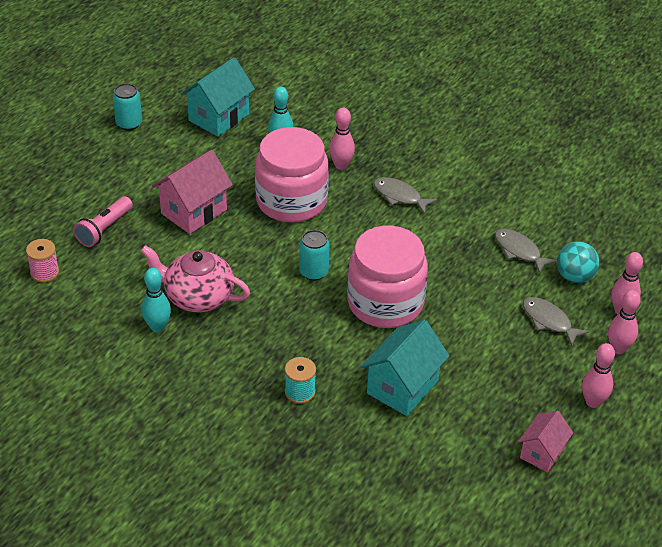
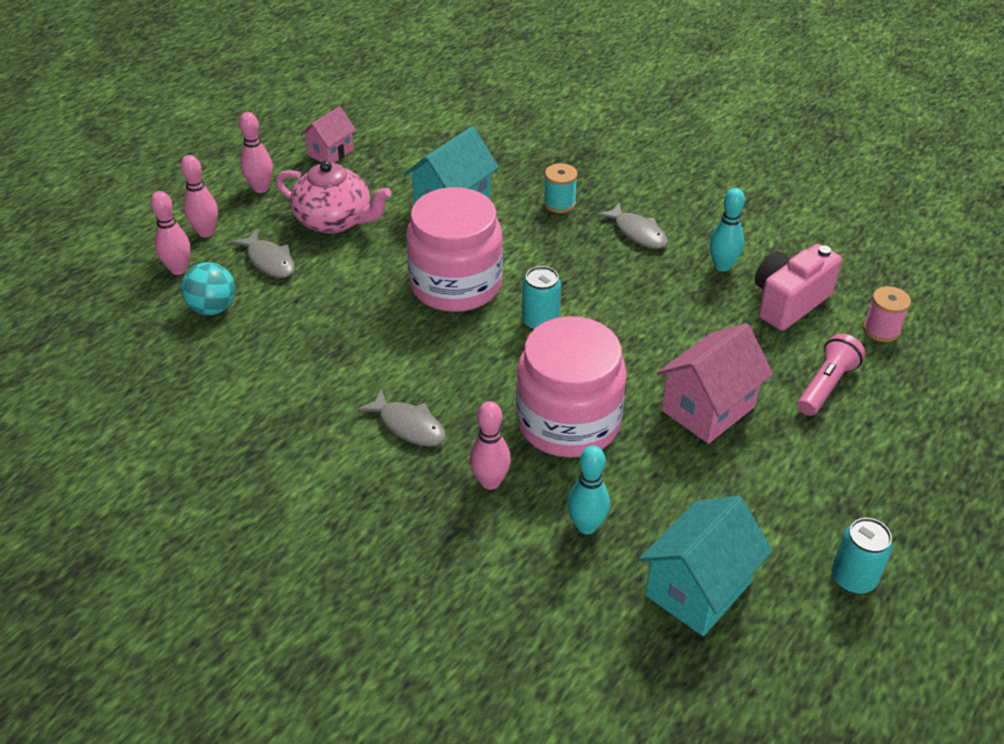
camera: 175 degrees left, 0 degrees up
pink teapot [141,245,250,312] -> pink teapot moved to [276,161,391,234]
grey fish [495,229,557,274] -> grey fish moved to [597,203,668,249]
none -> pink camera [755,244,842,331]

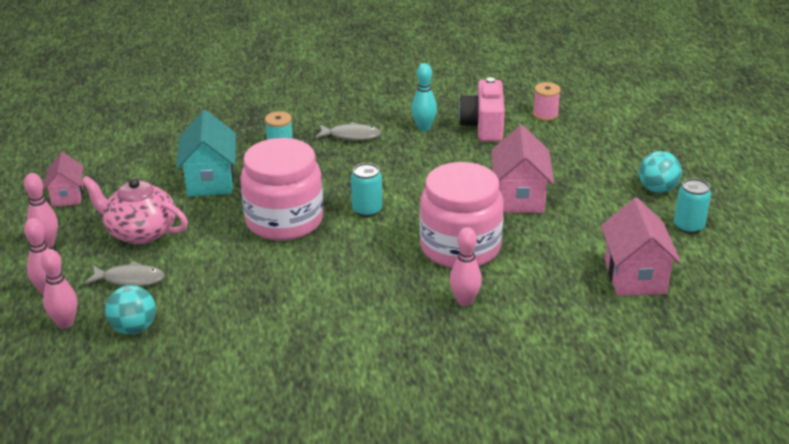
camera: 45 degrees left, 10 degrees down
pink teapot [276,161,391,234] -> pink teapot turned 135 degrees counterclockwise [81,176,188,244]
grey fish [357,389,446,447] -> none
turquoise bowling pin [567,446,610,534] -> none
turquoise house [639,496,772,636] -> pink house [601,198,681,296]
pink flashlight [798,334,865,416] -> none
none -> turquoise ball [639,151,682,193]

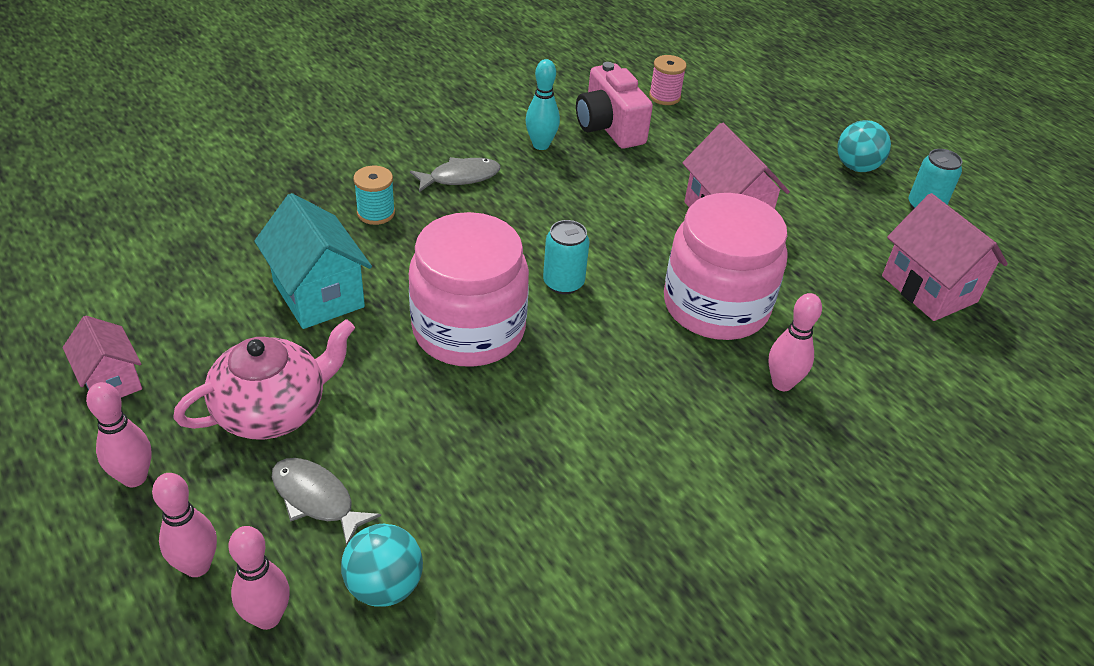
camera: 30 degrees left, 10 degrees up
pink teapot [81,176,188,244] -> pink teapot turned 150 degrees clockwise [173,319,355,440]
grey fish [84,261,165,287] -> grey fish turned 120 degrees counterclockwise [272,458,381,546]

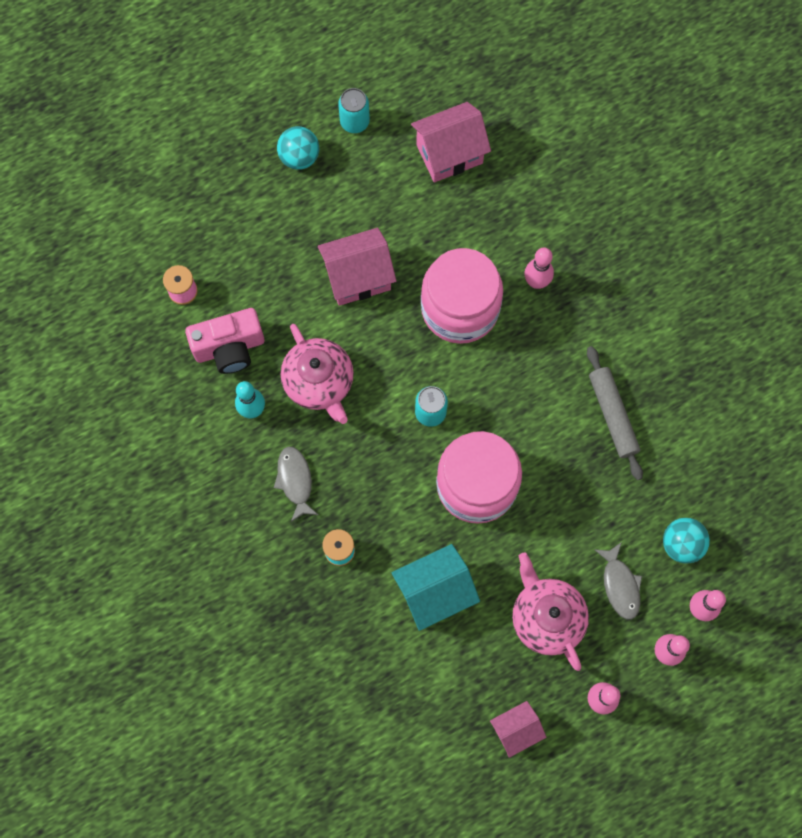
camera: 80 degrees left, 30 degrees up
grey fish [272,458,381,546] -> grey fish turned 60 degrees counterclockwise [594,542,642,620]
none -> pink teapot [281,324,354,424]
none -> grey rolling pin [587,346,643,480]

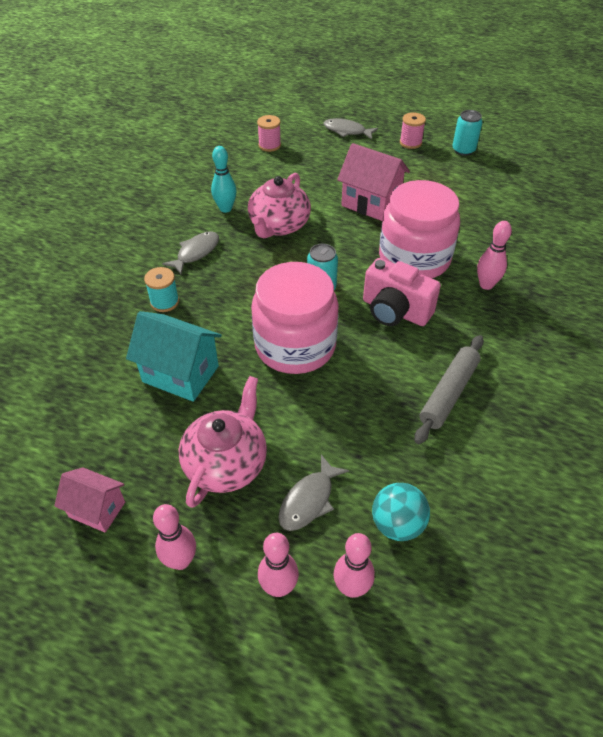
camera: 50 degrees right, 25 degrees down
pink camera [185,308,265,374] -> pink camera moved to [363,258,441,326]
turquoise ball [277,126,319,170] -> pink spool [400,112,426,149]
pink house [411,102,491,182] -> none
none -> grey fish [323,118,378,139]

